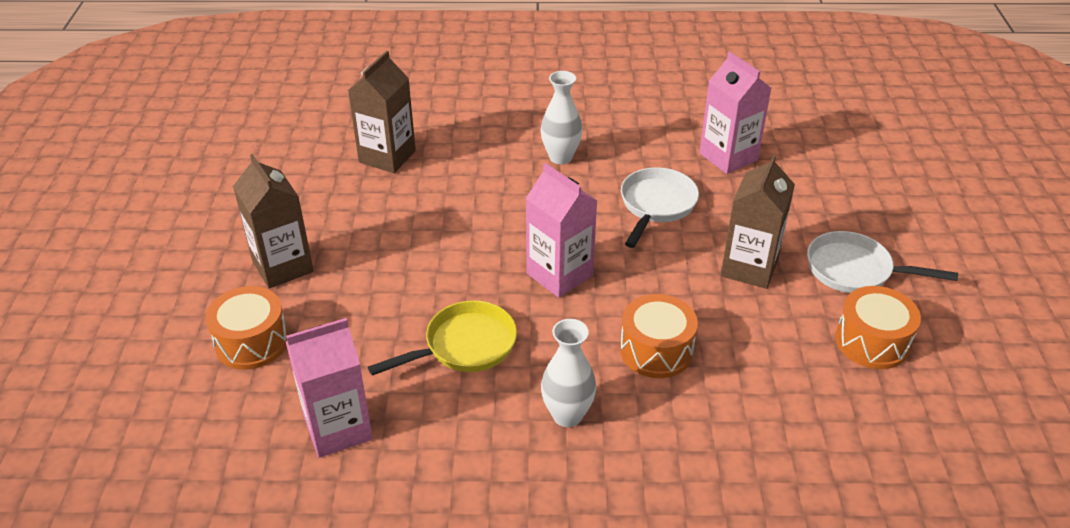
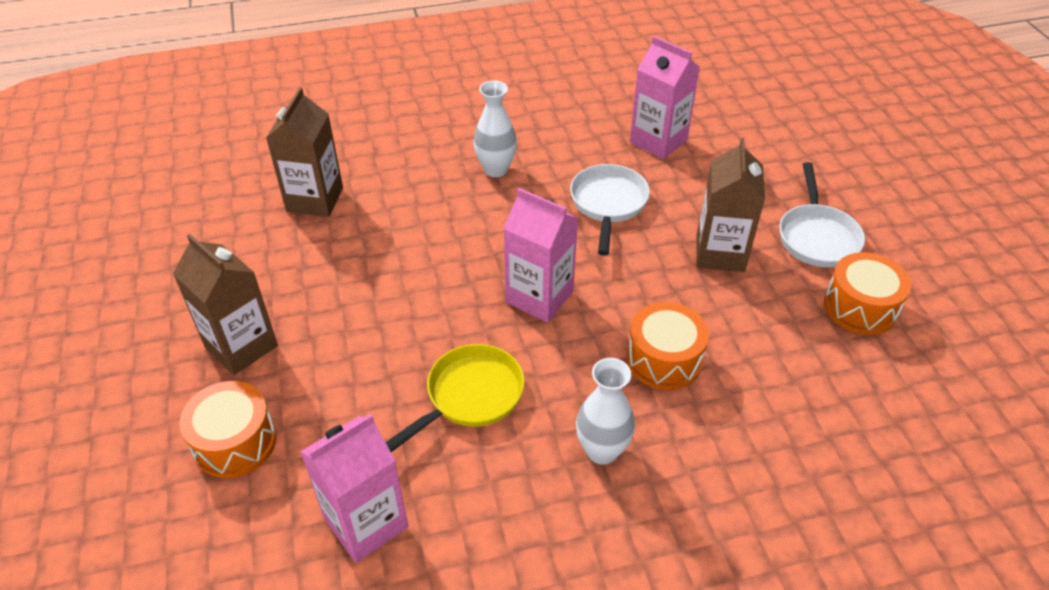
camera: 15 degrees left, 5 degrees up
white pan [807,231,958,293] -> white pan turned 90 degrees counterclockwise [779,162,865,267]

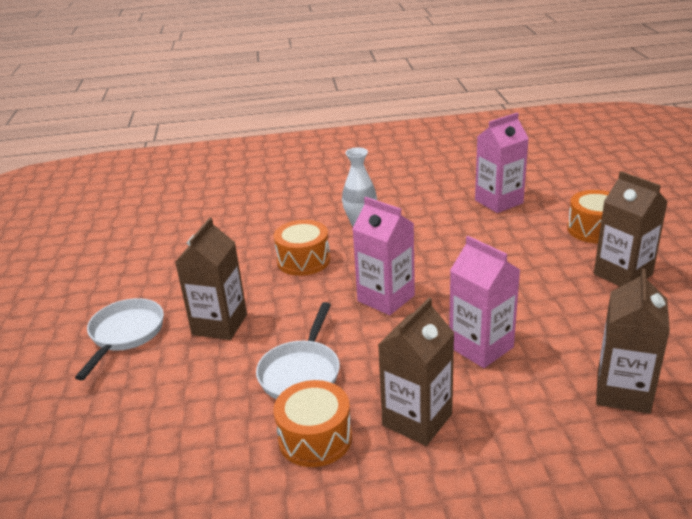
camera: 170 degrees left, 15 degrees down
yellow pan [386,344,524,452] -> none
white vase [473,81,517,177] -> brown carton [378,297,454,446]
pink carton [630,36,700,159] -> pink carton moved to [449,236,520,368]
orange drum [824,252,911,335] -> orange drum moved to [274,380,352,467]

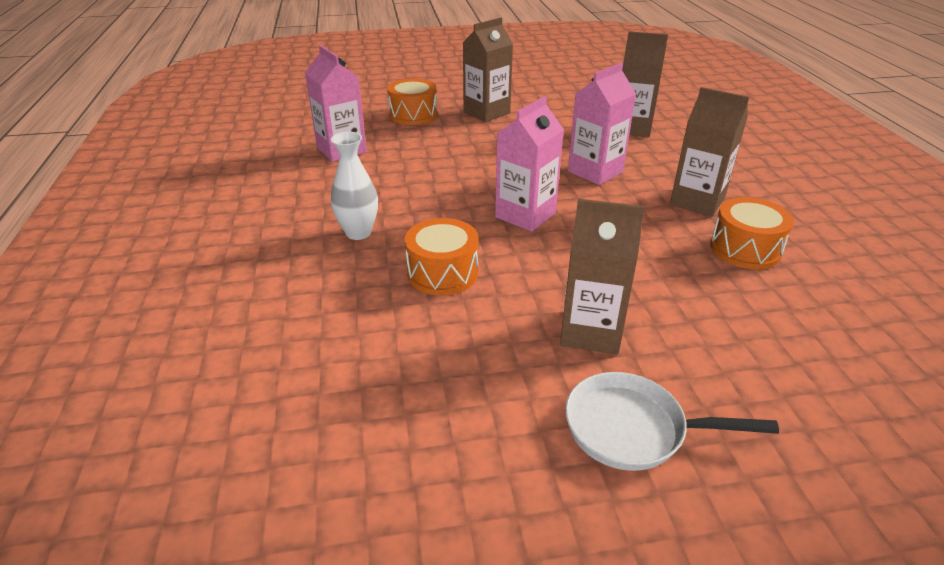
camera: 95 degrees left, 5 degrees up
white pan [256,302,340,399] -> none

